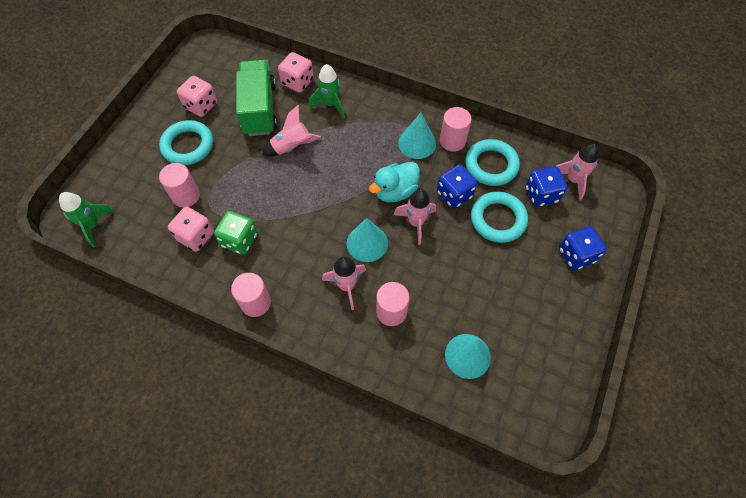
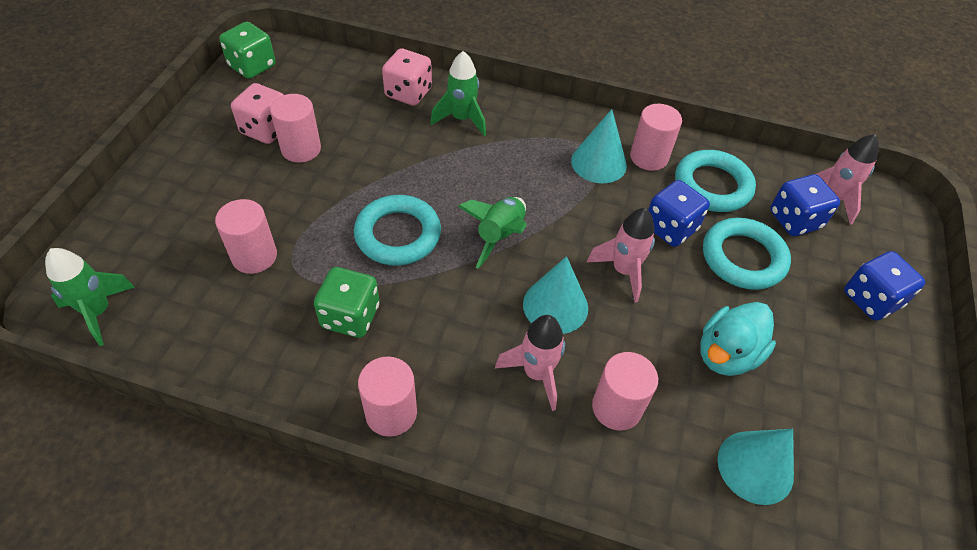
camera: 10 degrees left, 10 degrees down
turquoise ring [159,120,213,165] -> turquoise ring moved to [354,195,441,266]
pink dice [168,207,214,252] -> none
green truck [236,60,277,136] -> none
pink rocket [262,105,321,157] -> none
turquoise duck [369,162,420,203] -> turquoise duck moved to [700,302,776,376]
none -> green dice [219,22,275,79]
none -> pink cylinder [270,94,321,163]
none -> green rocket [458,197,527,269]

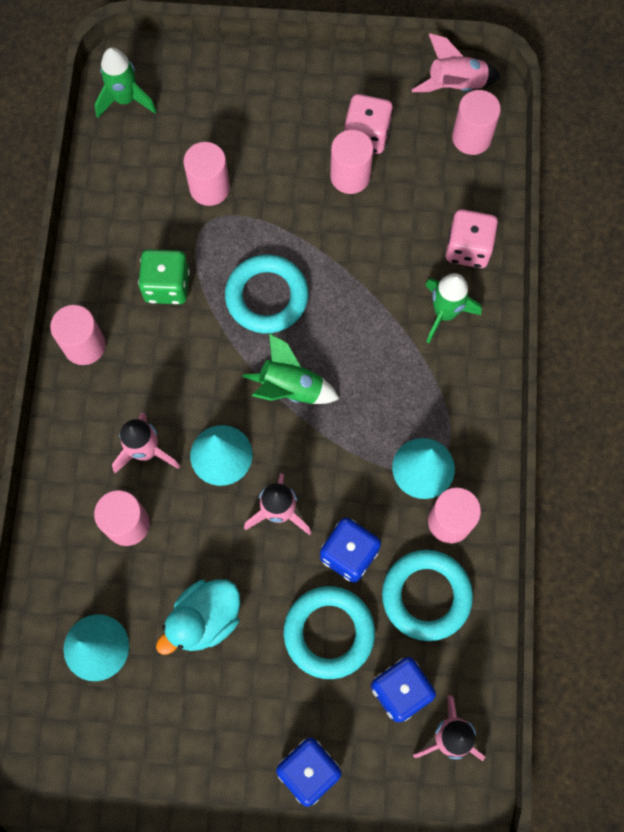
camera: 80 degrees right, 20 degrees up
green dice [219,22,275,79] -> pink rocket [412,34,501,92]
turquoise duck [700,302,776,376] -> turquoise duck turned 75 degrees counterclockwise [156,579,240,655]
none -> pink cylinder [452,90,501,155]

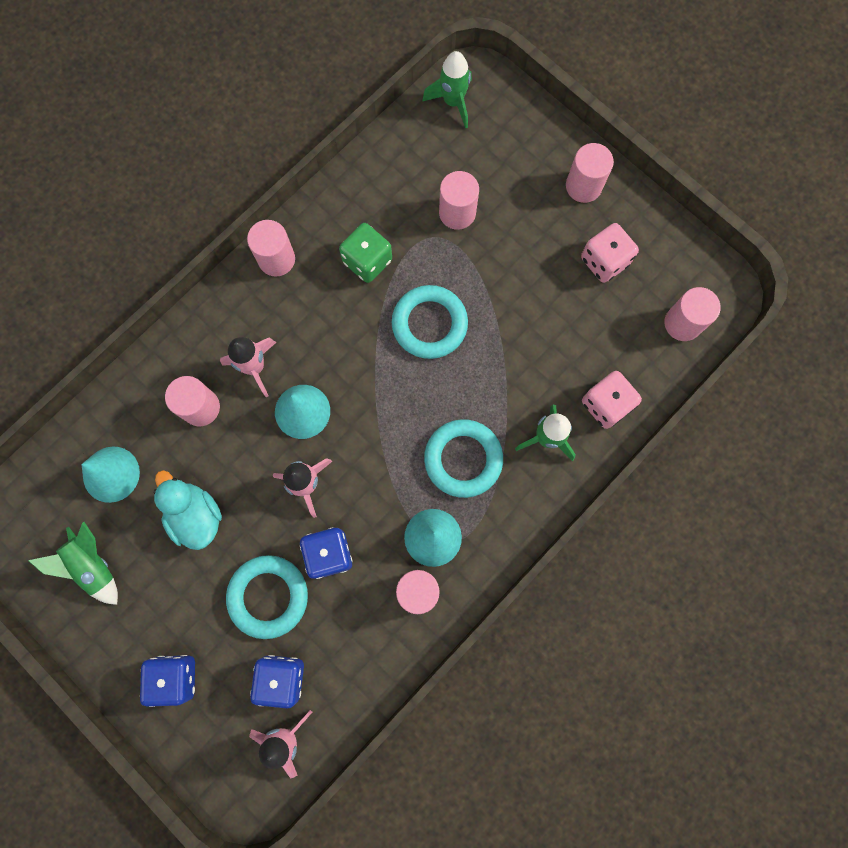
camera: 40 degrees right, 5 degrees up
turquoise duck [156,579,240,655] -> turquoise duck turned 60 degrees clockwise [153,470,222,550]
green rocket [242,333,339,404] -> green rocket moved to [28,522,118,605]
pink cylinder [330,130,373,194] -> pink cylinder moved to [566,143,614,203]
turquoise ring [382,550,473,641] -> turquoise ring moved to [424,419,503,498]
pink rocket [412,34,501,92] -> none

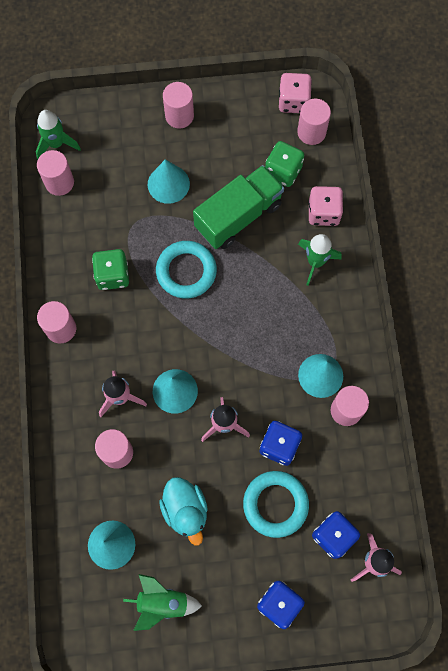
camera: 50 degrees left, 5 degrees down
turquoise duck [153,470,222,550] -> turquoise duck turned 120 degrees counterclockwise [159,477,208,546]
turquoise ring [424,419,503,498] -> none
pink cylinder [439,171,479,230] -> pink cylinder moved to [37,150,74,196]
pink dice [581,223,639,283] -> pink dice moved to [279,73,312,113]
none -> turquoise cone [148,159,190,204]
none -> green truck [193,165,284,249]
none -> green dice [265,141,304,187]

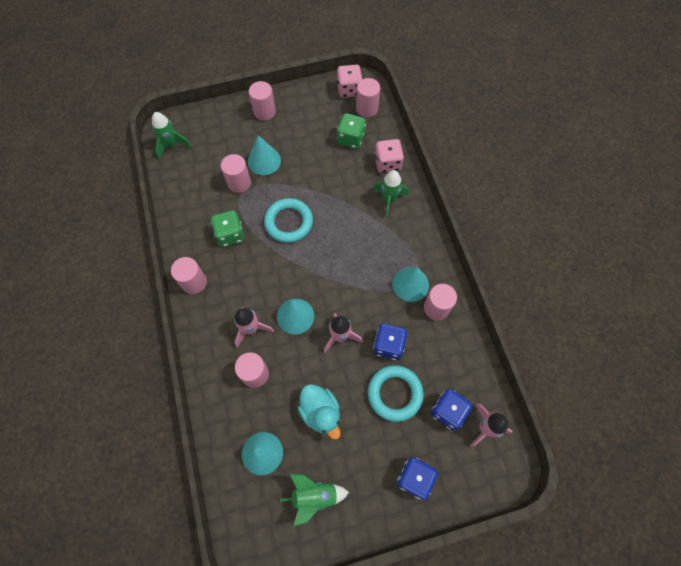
camera: 10 degrees left, 5 degrees down
pink cylinder [37,150,74,196] -> pink cylinder moved to [221,154,251,193]
green truck [193,165,284,249] -> none

